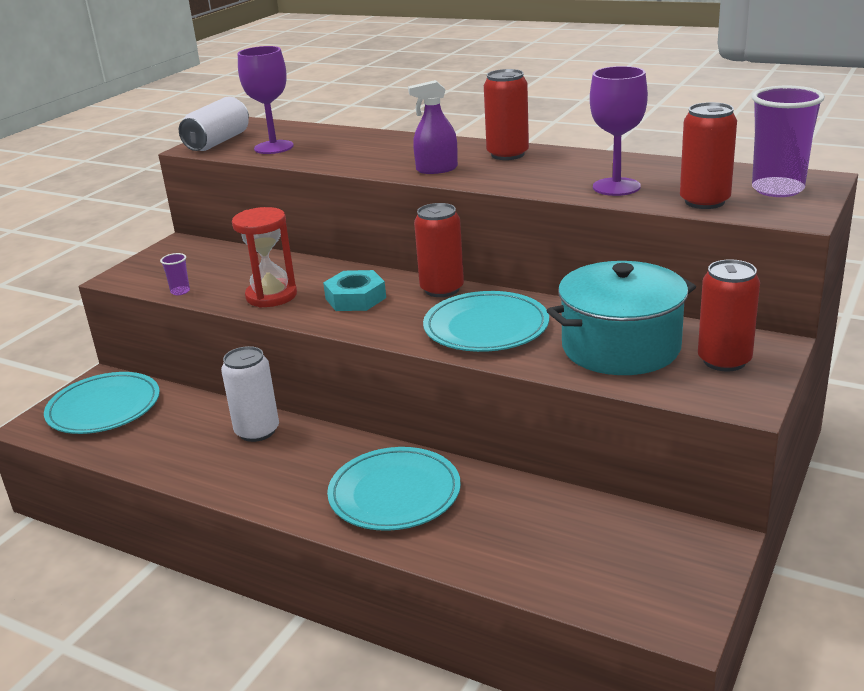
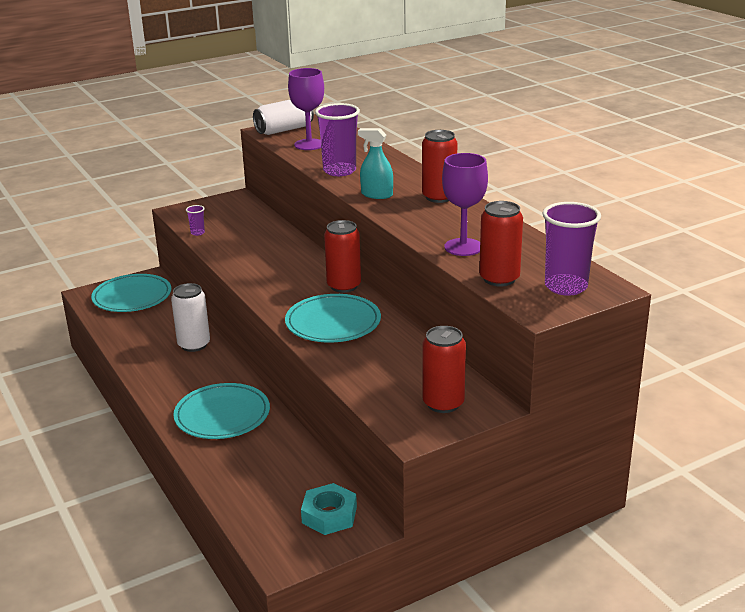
camera: 30 degrees right, 0 degrees up
red hourglass [232,207,297,308] -> none
turquoise nut [323,270,386,311] -> turquoise nut moved to [301,483,357,535]
purple spray bottle [408,80,458,174] -> turquoise spray bottle [358,128,393,199]
turquoise pot [547,261,696,375] -> none
none -> purple cup [315,103,360,176]

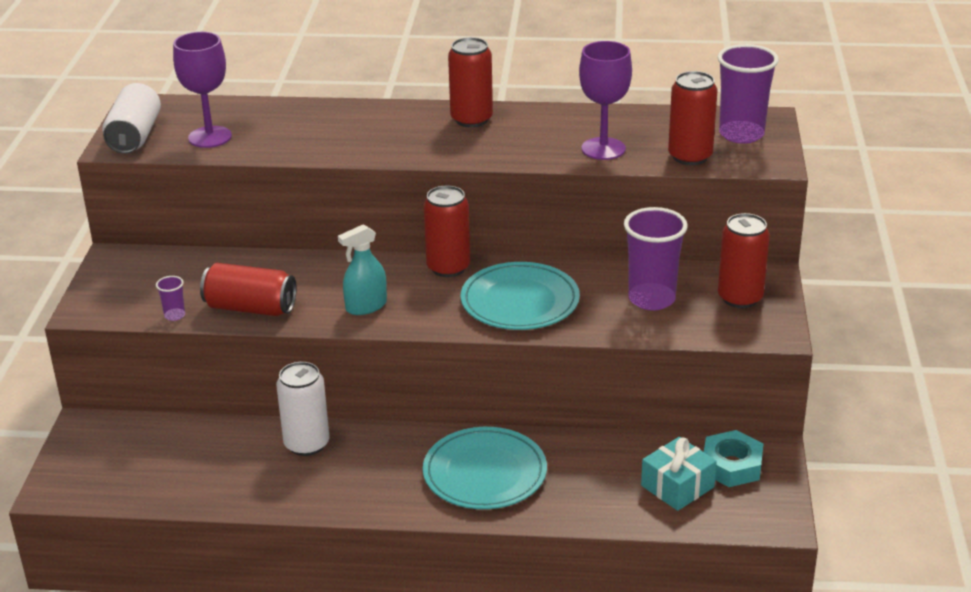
camera: 55 degrees left, 5 degrees up
turquoise plate [91,274,172,312] -> none
purple cup [315,103,360,176] -> purple cup moved to [624,207,688,311]
turquoise spray bottle [358,128,393,199] -> turquoise spray bottle moved to [338,224,387,315]
none -> red can [200,263,297,316]
none -> turquoise gift [641,437,717,511]

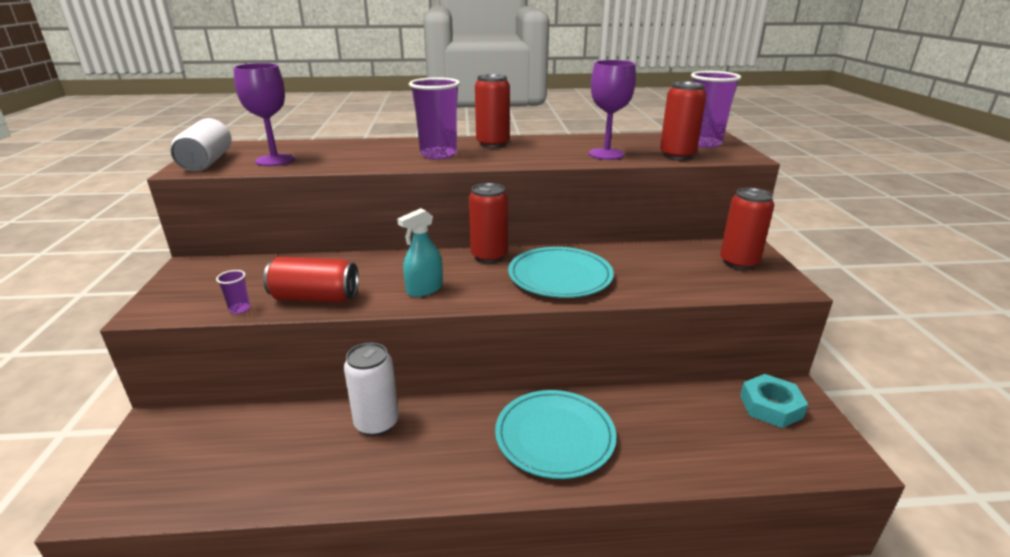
camera: 10 degrees left, 5 degrees down
purple cup [624,207,688,311] -> purple cup moved to [409,77,460,160]
turquoise gift [641,437,717,511] -> none

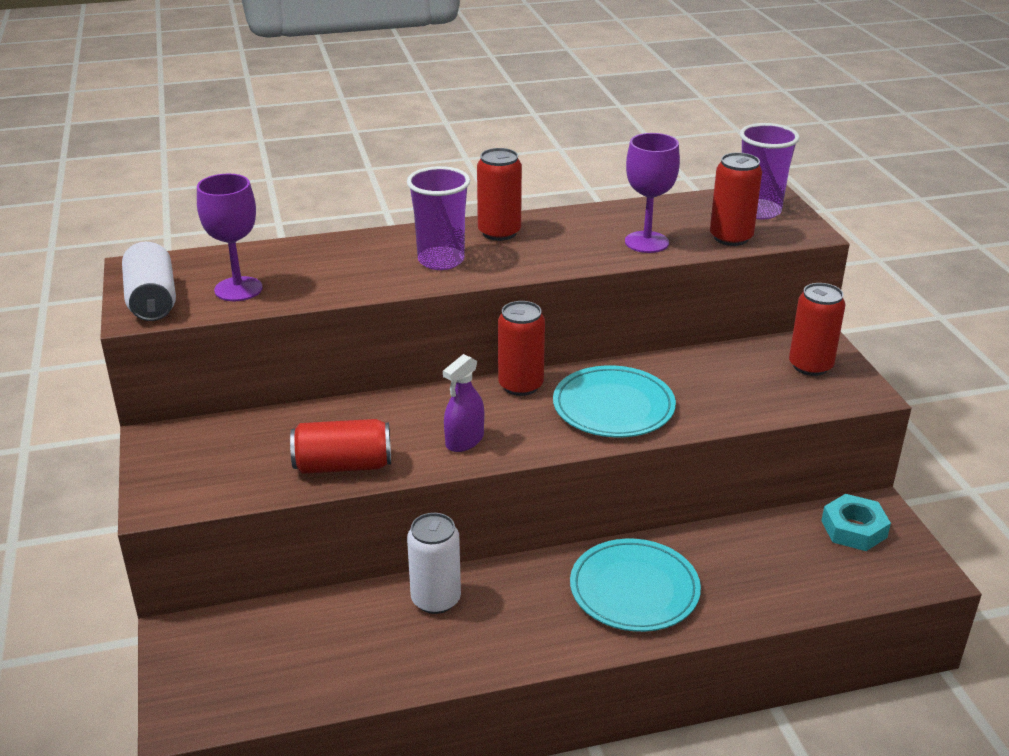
camera: 10 degrees left, 5 degrees up
purple cup [216,270,250,314] -> none
turquoise spray bottle [397,208,443,297] -> purple spray bottle [443,354,484,452]

